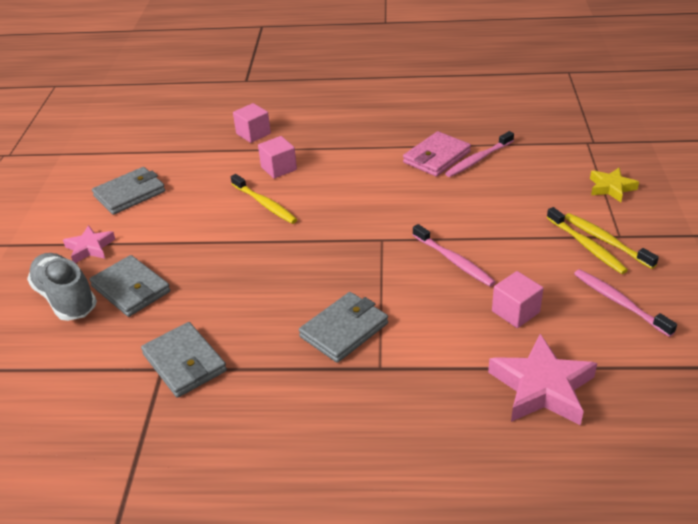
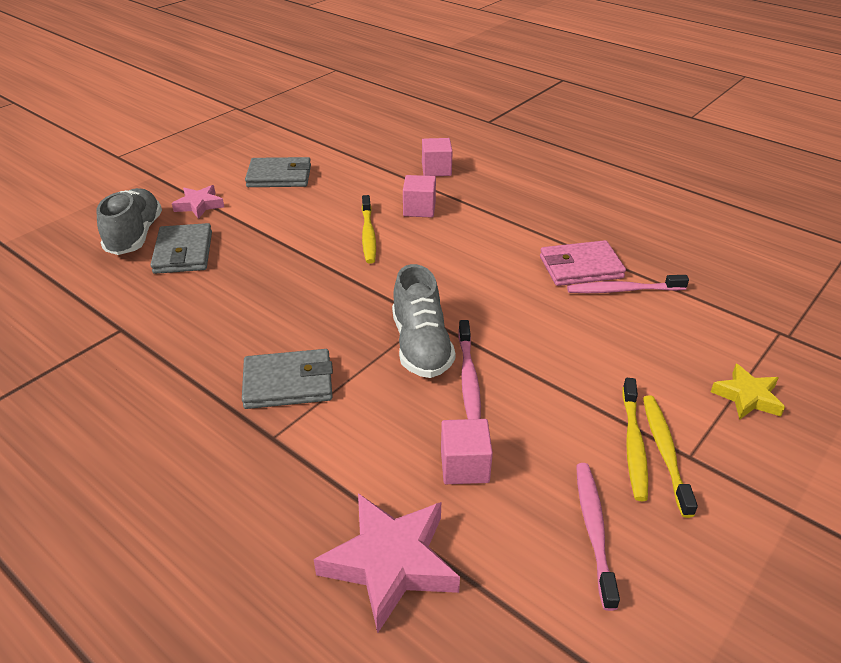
camera: 35 degrees right, 0 degrees up
grey wallet [141,322,227,398] -> none
none -> grey shoe [392,264,456,378]

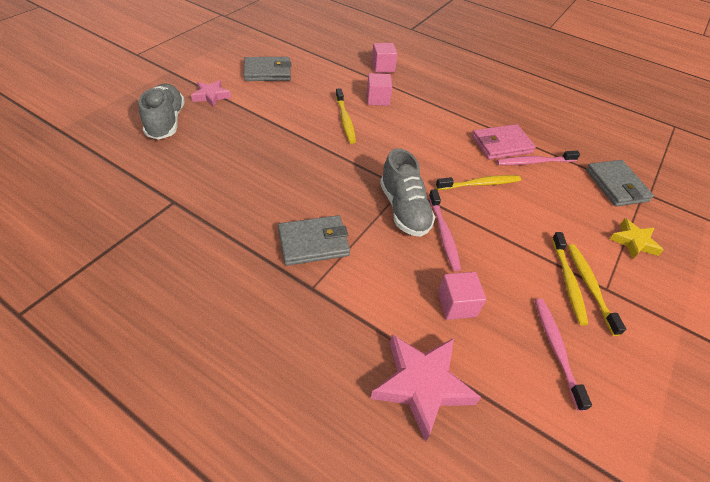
camera: 10 degrees left, 10 degrees up
grey wallet [150,223,212,274] -> grey wallet moved to [586,160,654,206]
none -> yellow toothbrush [436,175,521,190]

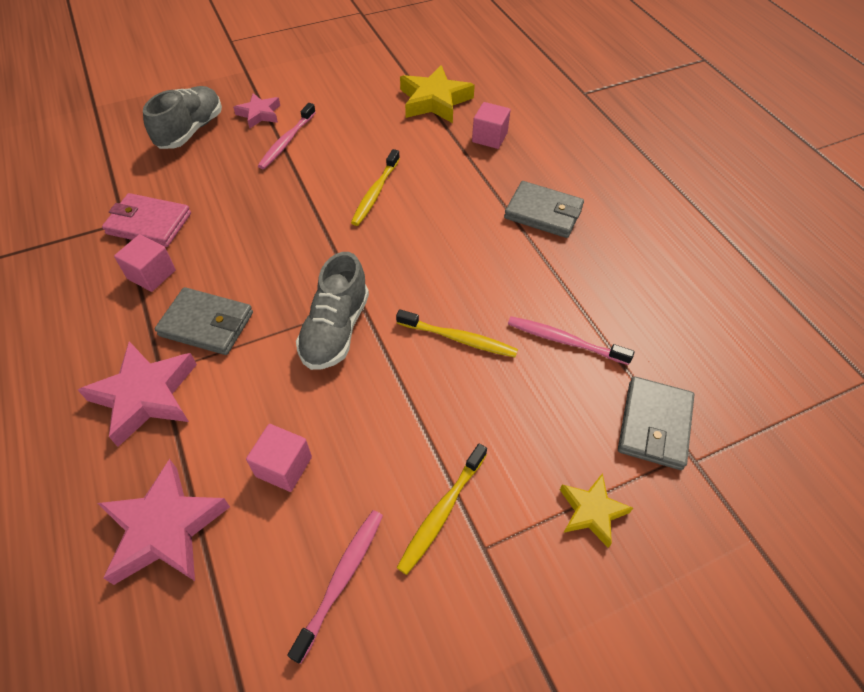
camera: 35 degrees right, 5 degrees up
grey wallet [244,57,292,81] -> grey wallet moved to [504,181,584,238]
pink cube [367,73,392,106] -> pink cube moved to [114,234,176,292]
pink toothbrush [429,189,461,271] -> pink toothbrush moved to [258,103,316,169]
pink wallet [472,124,536,160] -> pink wallet moved to [102,193,191,247]
yellow toothbrush [568,244,626,336] -> none
none -> pink star [78,341,197,447]
none -> yellow star [400,65,475,123]

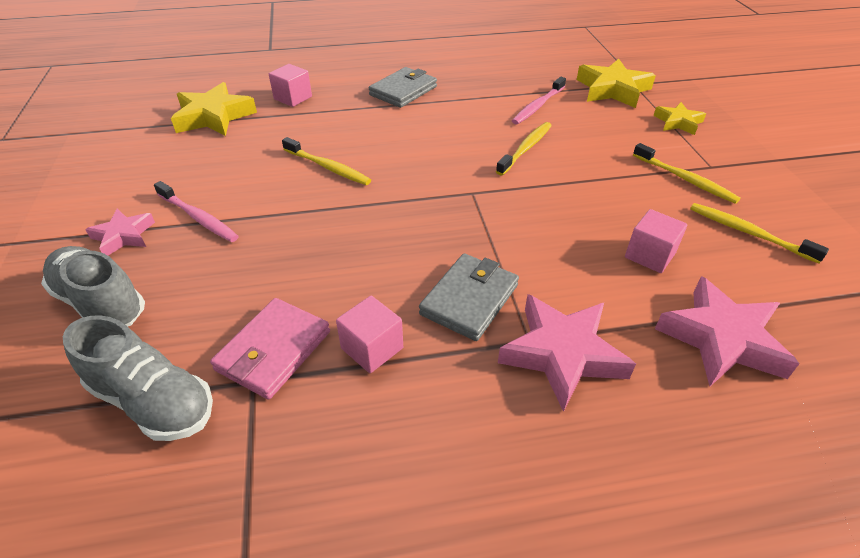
camera: 75 degrees left, 10 degrees down
pink toothbrush [287,510,383,664] -> yellow toothbrush [690,203,829,264]
grey shoe [296,252,369,370] -> grey shoe moved to [63,315,213,441]
grey wallet [618,376,694,470] -> yellow star [577,59,656,108]

